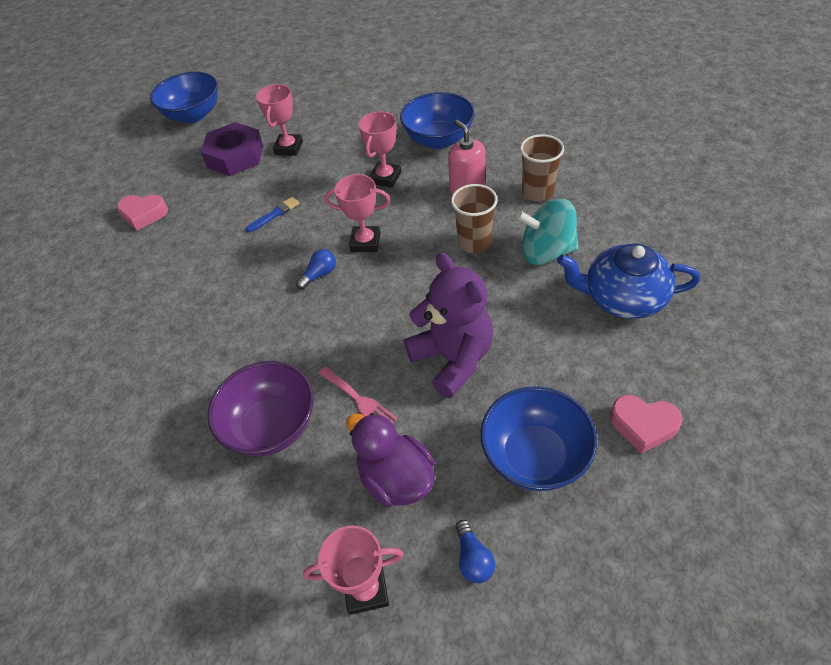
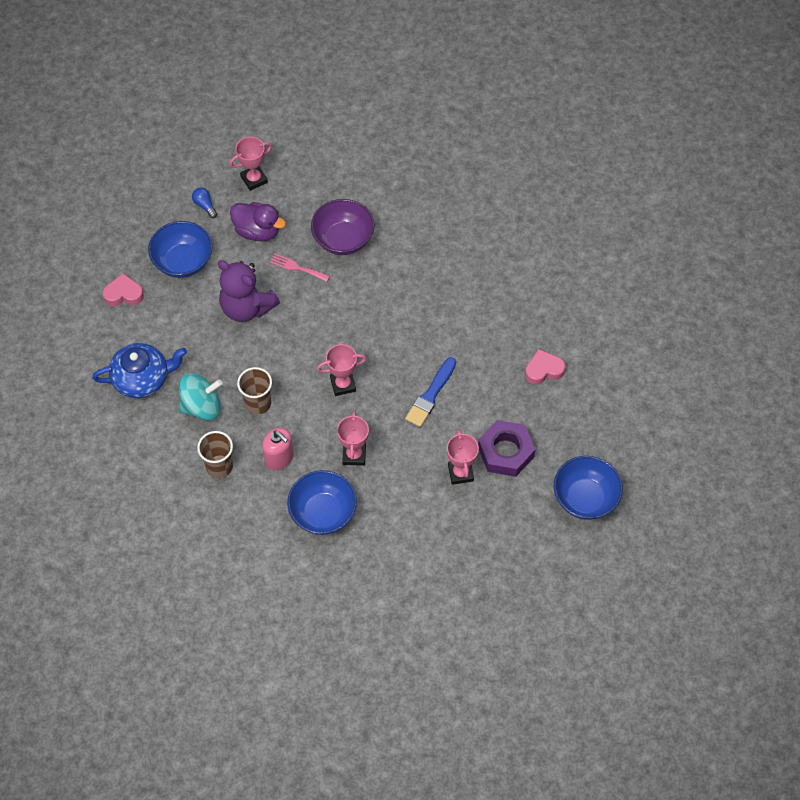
camera: 155 degrees right, 10 degrees up
blue brush [246,197,300,232] -> blue brush [405,357,456,427], size x1.66
blue light bulb [296,249,336,289] -> none

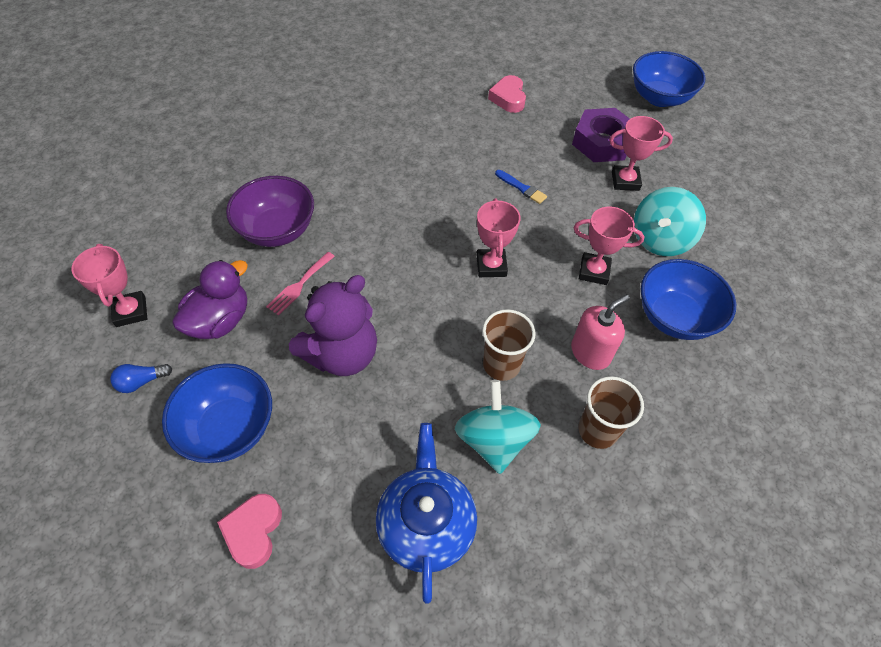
camera: 80 degrees left, 5 degrees down
blue brush [405,357,456,427] -> blue brush [495,170,547,204], size x0.60
none -> turquoise spinning top [634,187,706,256]

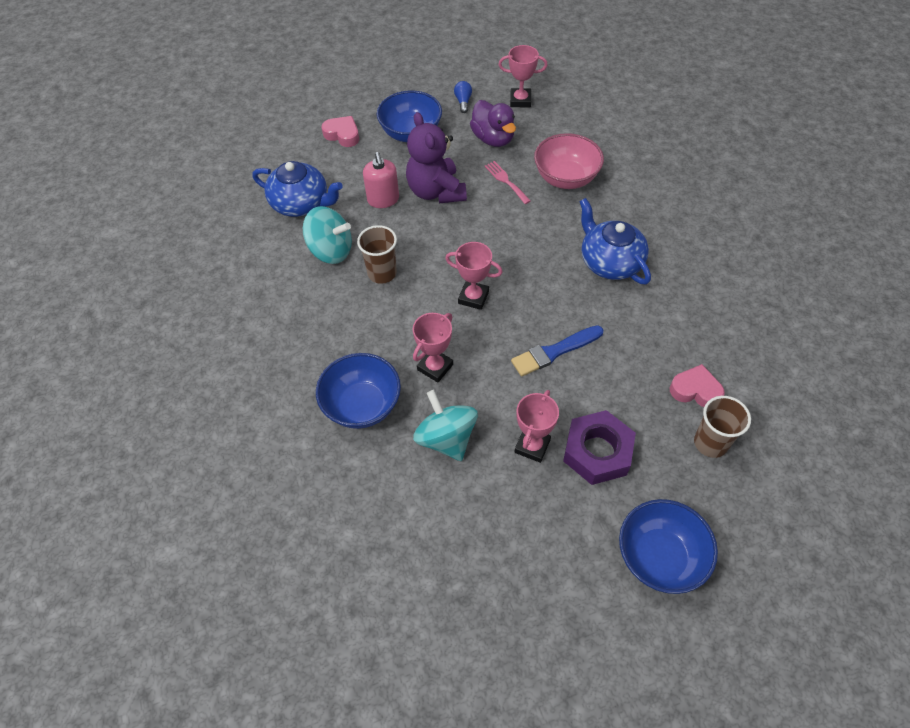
camera: 115 degrees right, 0 degrees up
purple bowl [226,176,314,247] -> pink bowl [534,133,604,189]
blue brush [495,170,547,204] -> blue brush [511,325,603,376], size x1.66
pink soap dispenser [571,294,630,370] -> pink soap dispenser moved to [363,152,399,208]
brown cup [578,376,644,449] -> brown cup moved to [694,396,751,458]
none -> blue teapot [579,198,651,284]

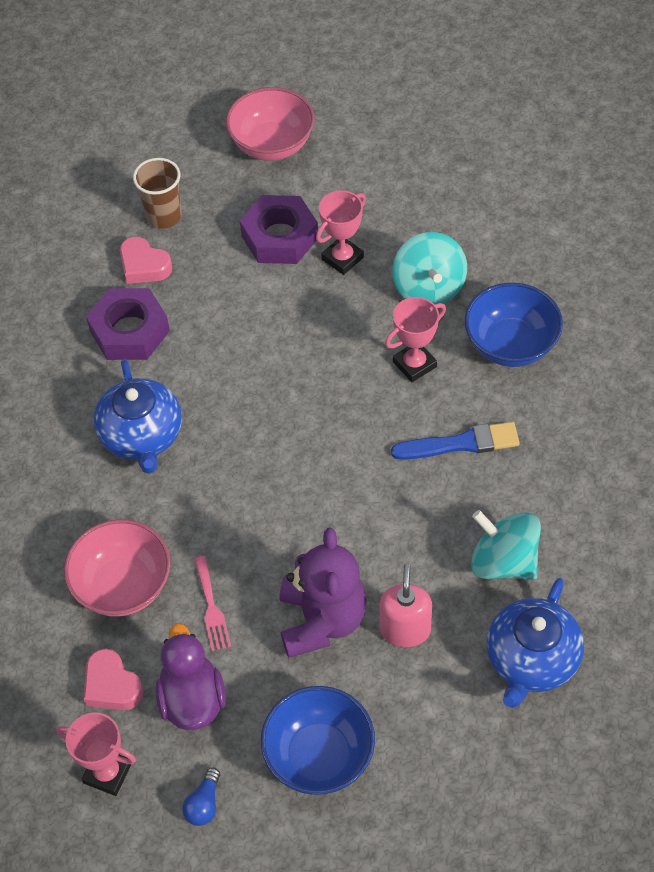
camera: 160 degrees left, 0 degrees up
blue teapot [252,161,343,217] -> blue teapot turned 105 degrees counterclockwise [486,578,584,708]
pink heart [322,116,359,147] -> pink heart moved to [84,649,143,710]
brown cup [357,225,397,284] -> none
pink trophy [445,242,502,310] -> none
blue brush [511,325,603,376] -> blue brush moved to [391,422,520,460]
blue bowl [619,499,718,594] -> pink bowl [226,87,314,161]
none -> purple nut [86,288,170,360]

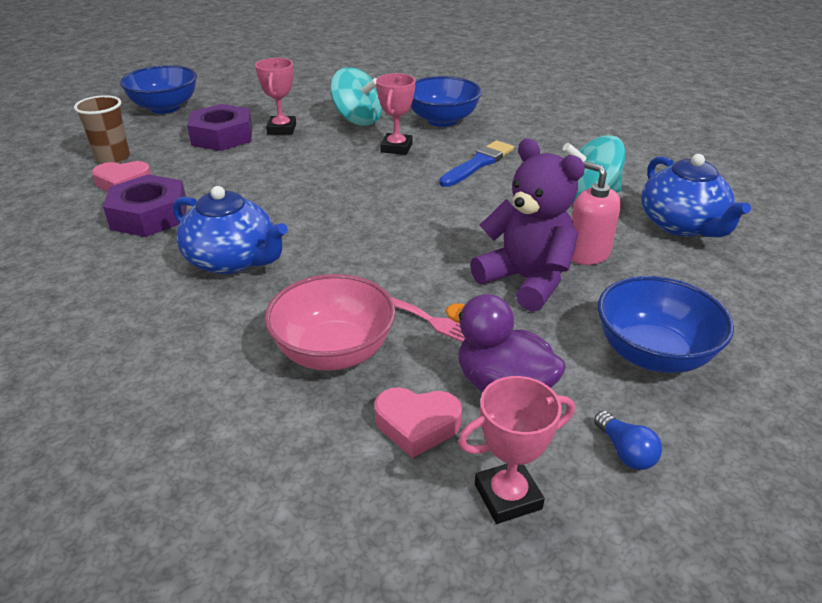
camera: 45 degrees left, 20 degrees down
pink bowl [226,87,314,161] -> blue bowl [120,65,197,114]

